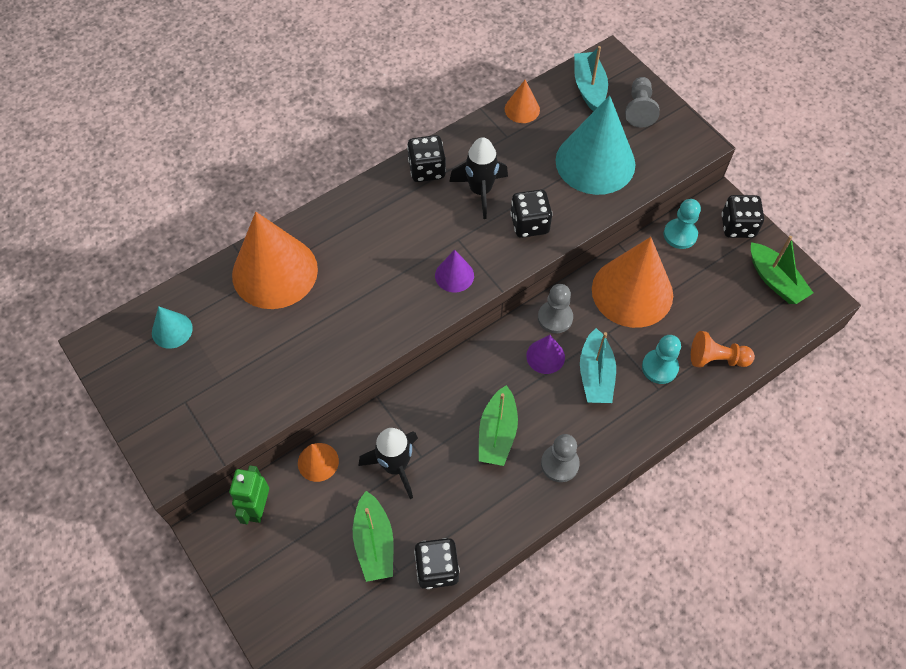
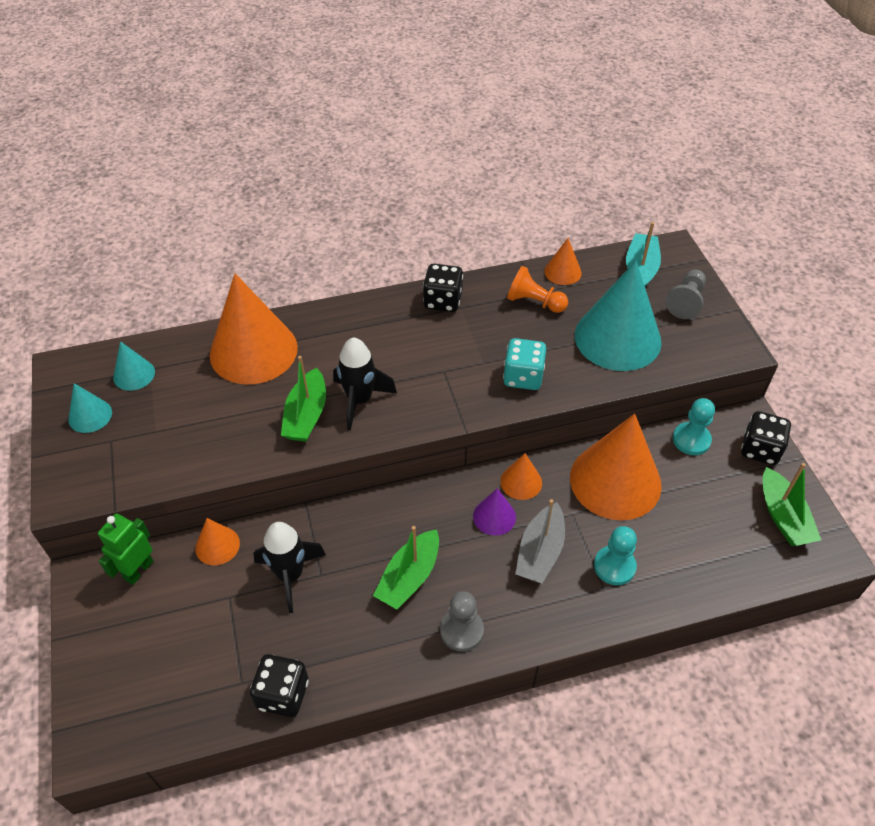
camera: 20 degrees right, 10 degrees down
green boat [353,491,393,582] -> green boat moved to [281,356,326,442]
purple cone [435,250,474,292] -> none
black rocket [449,137,508,219] -> black rocket moved to [333,337,397,430]
black dice [510,189,553,238] -> turquoise dice [503,338,547,390]
grey pawn [538,284,573,334] -> orange cone [500,453,542,500]
turquoise boat [580,328,616,403] -> grey boat [515,499,565,583]
orange pawn [691,331,755,368] -> orange pawn moved to [507,266,568,313]
none -> turquoise cone [69,383,112,433]

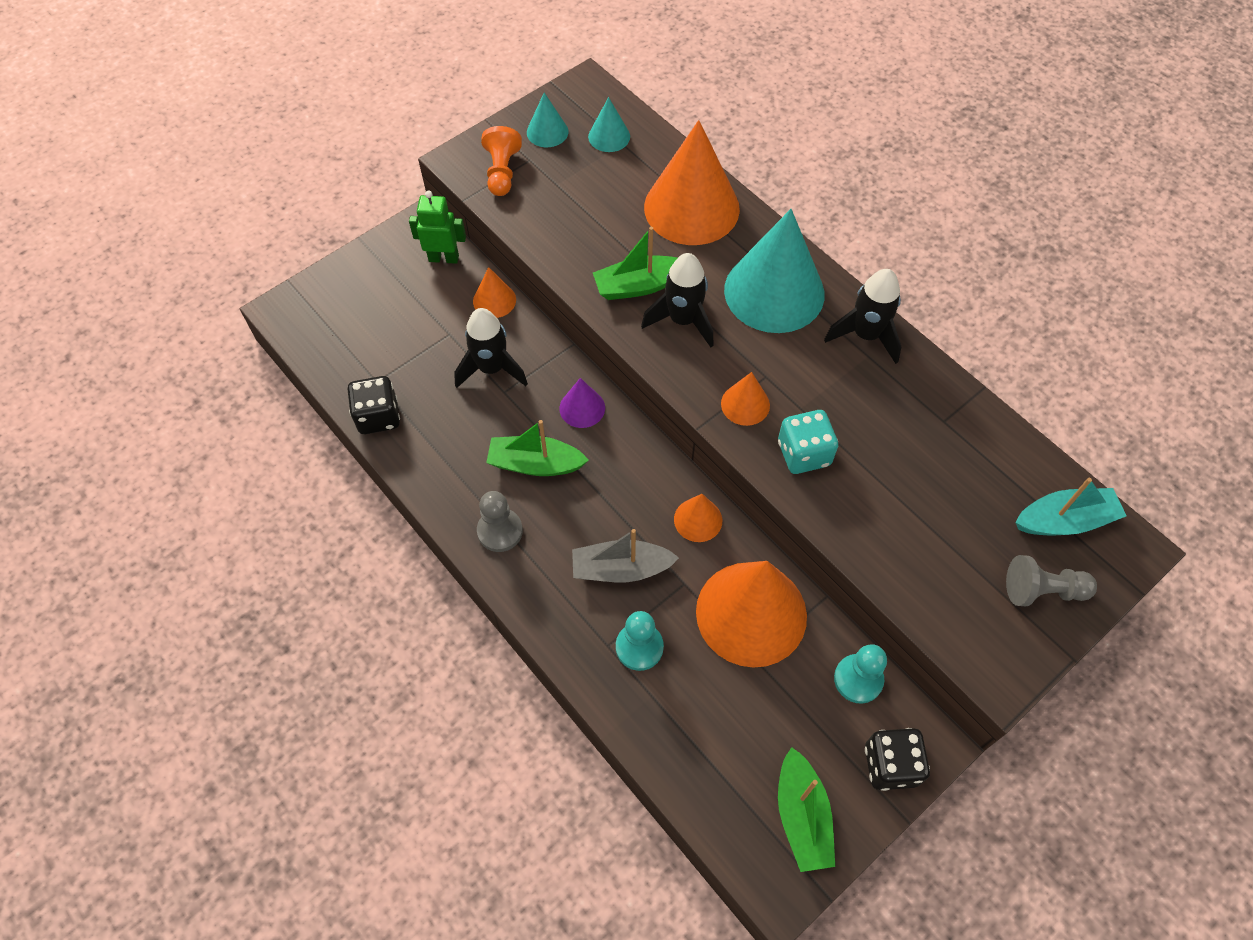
camera: 65 degrees right, 10 degrees up
black dice [423,264,463,312] -> black rocket [824,269,901,364]
purple cone [473,488,516,536] -> purple cone moved to [559,378,605,428]
orange pawn [507,266,568,313] -> orange pawn moved to [481,126,522,196]
orange cone [544,238,582,285] -> orange cone moved to [721,372,770,426]
turquoise cone [575,261,662,371] -> turquoise cone moved to [724,209,824,333]
green boat [763,463,821,546] -> green boat turned 60 degrees counterclockwise [778,747,835,872]

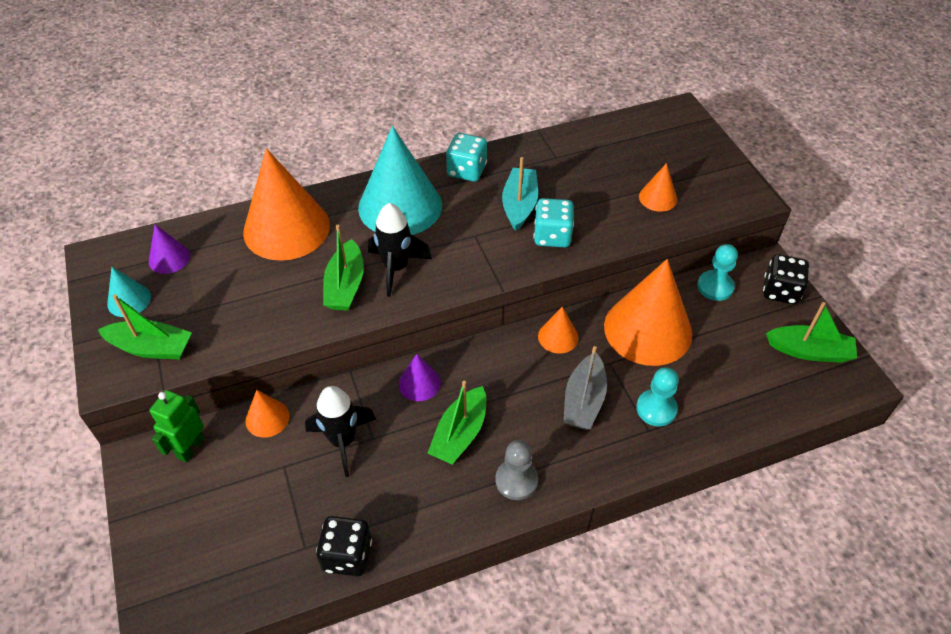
camera: 70 degrees left, 10 degrees down
orange pawn [481,126,522,196] -> green boat [98,294,192,359]
turquoise cone [588,97,630,152] -> purple cone [149,225,190,274]
orange cone [721,372,770,426] -> orange cone moved to [639,163,677,212]
black rocket [824,269,901,364] -> turquoise dice [446,133,487,182]
grey pawn [1006,555,1097,607] -> none
turquoise boat [1015,478,1126,535] -> turquoise boat moved to [502,157,538,231]

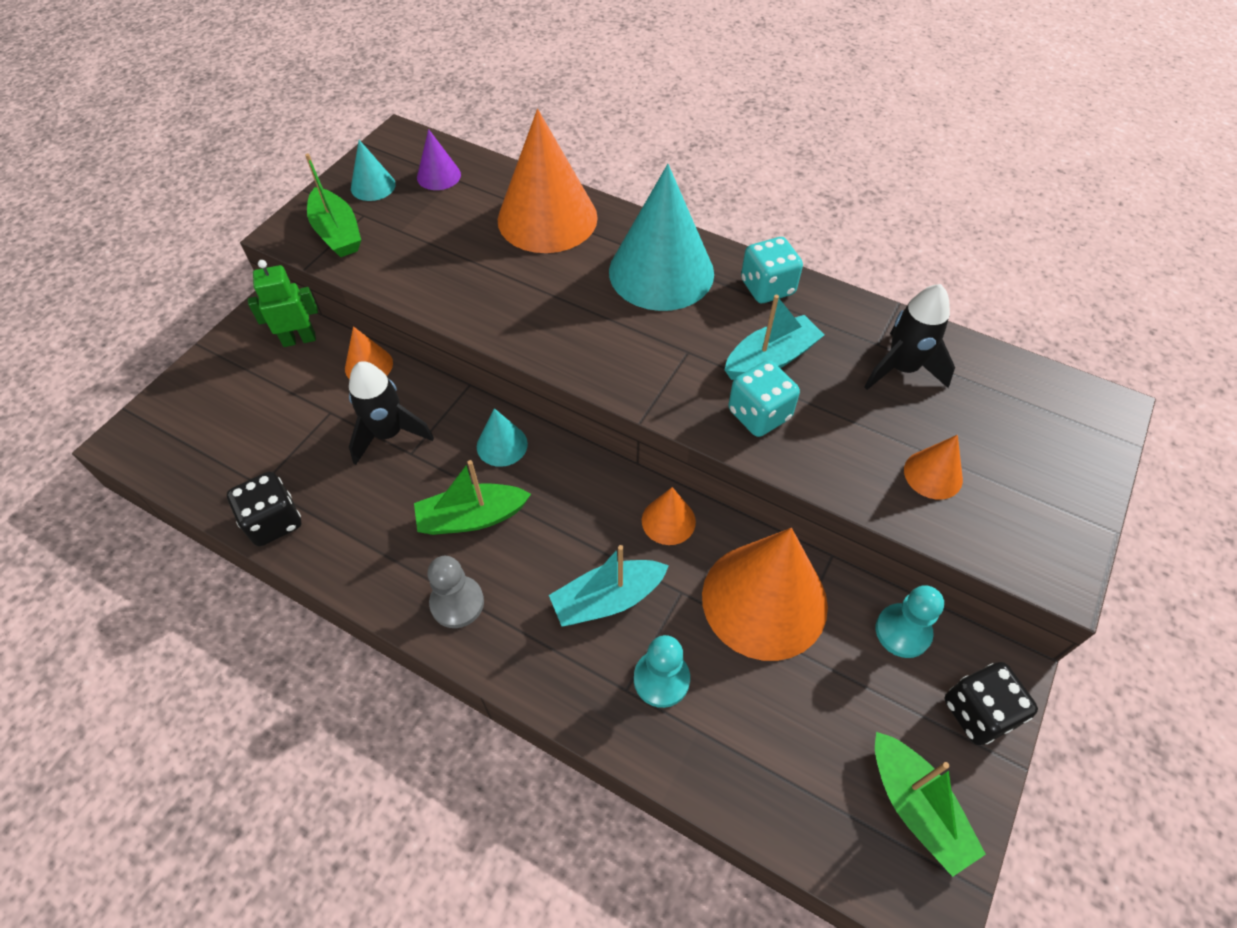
camera: 50 degrees right, 5 degrees up
green boat [323,225,364,311] -> none
black rocket [368,203,432,297] -> black rocket moved to [864,284,955,390]
purple cone [399,354,441,401] -> turquoise cone [477,408,528,467]
grey boat [564,346,607,430] -> turquoise boat [549,545,669,626]

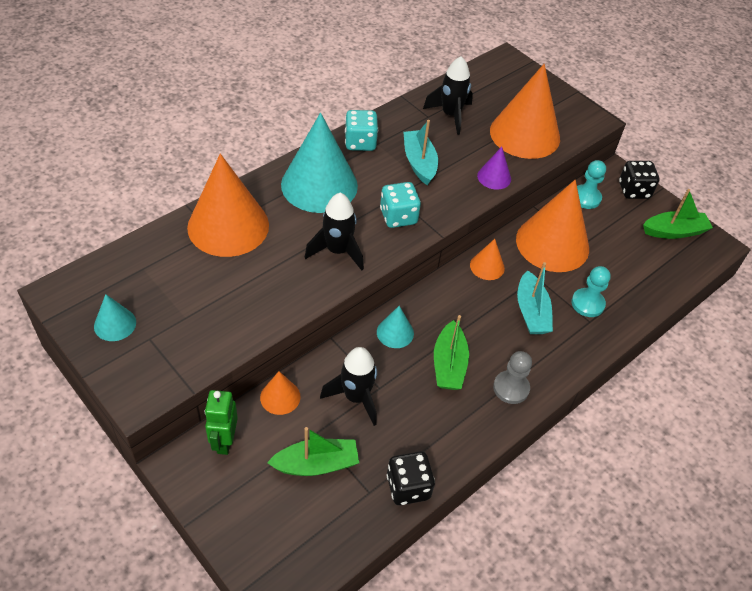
camera: 75 degrees left, 5 degrees down
green boat [305,154,361,257] -> green boat moved to [267,427,359,476]
purple cone [417,129,461,190] -> purple cone moved to [477,147,511,190]
turquoise dice [728,360,800,437] -> turquoise dice moved to [380,182,421,228]
orange cone [904,435,963,500] -> orange cone [490,64,560,159], size x2.18
none -> black rocket [305,193,364,270]

